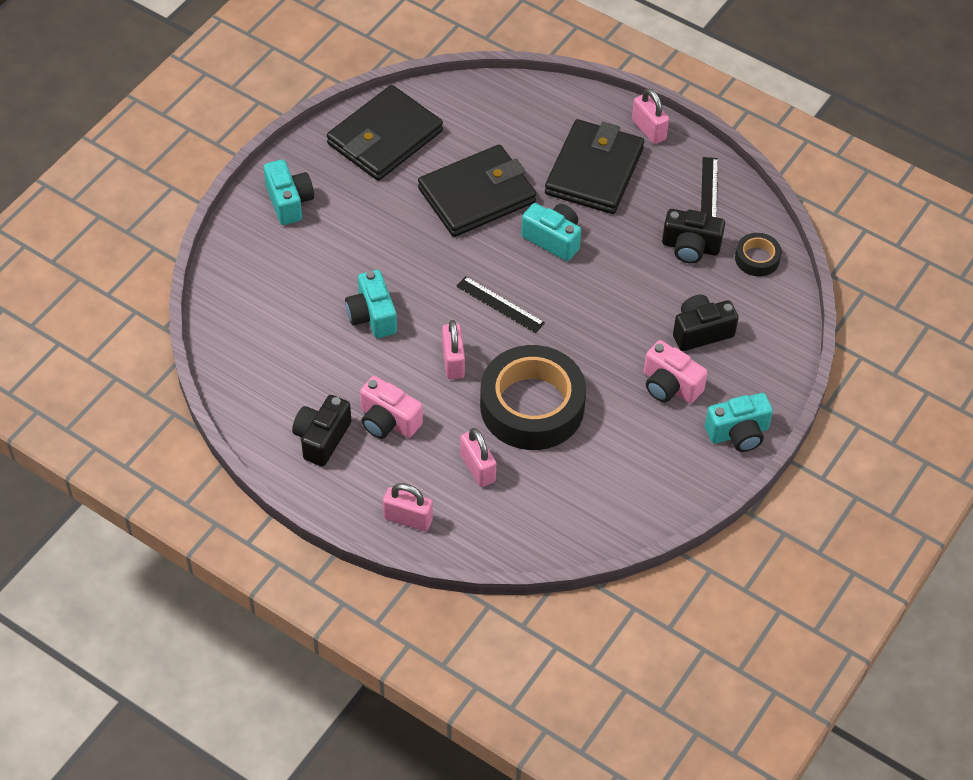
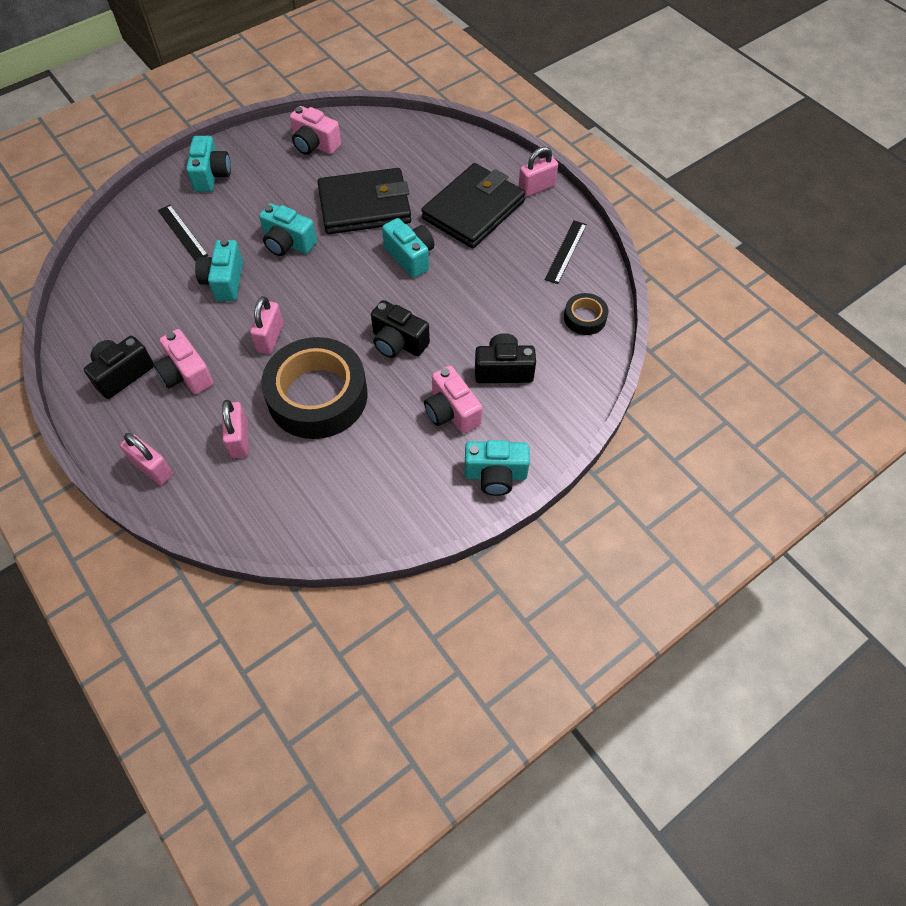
camera: 20 degrees right, 5 degrees up
black wallet [327,85,443,181] -> pink camera [290,106,341,155]
black ruler [456,276,545,333] -> black ruler moved to [158,205,208,262]
pink padlock [632,88,669,144] -> pink padlock turned 75 degrees clockwise [518,147,558,197]
black camera [662,209,725,263] -> black camera moved to [371,300,430,358]
none -> turquoise camera [259,203,317,256]

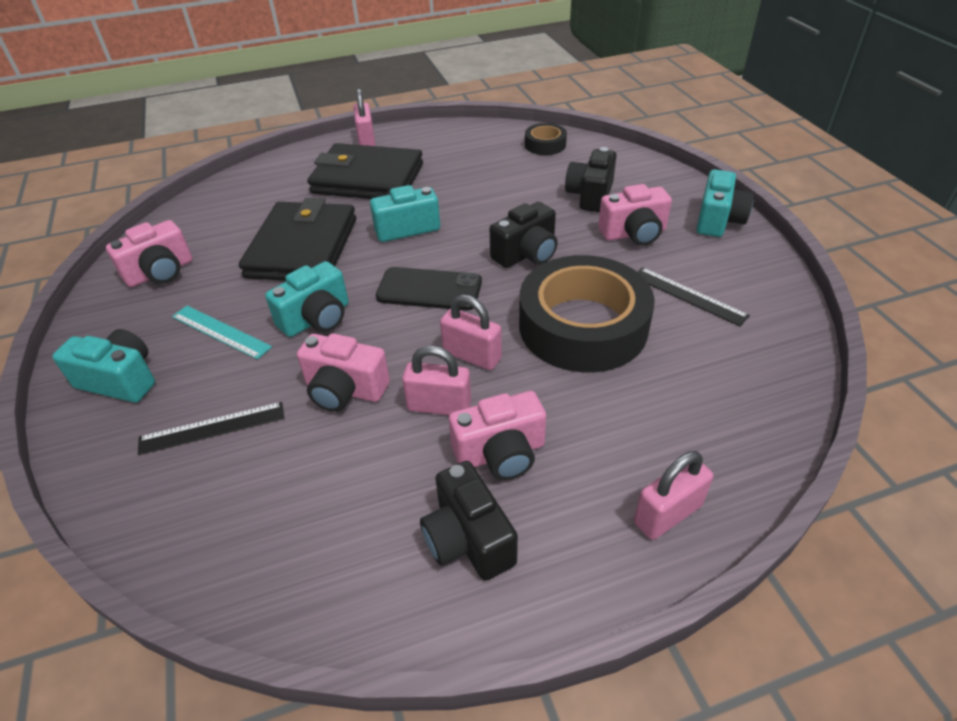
camera: 70 degrees left, 15 degrees down
turquoise camera [195,239,243,301] -> pink camera [297,333,390,412]
pink padlock [222,400,249,458] -> pink padlock moved to [402,346,471,415]
black wallet [422,163,525,248] -> black wallet turned 45 degrees counterclockwise [307,143,423,199]
black ruler [544,220,587,284] -> black ruler moved to [638,267,750,326]
none -> turquoise ruler [172,306,272,359]
none -> black phone [376,267,482,310]

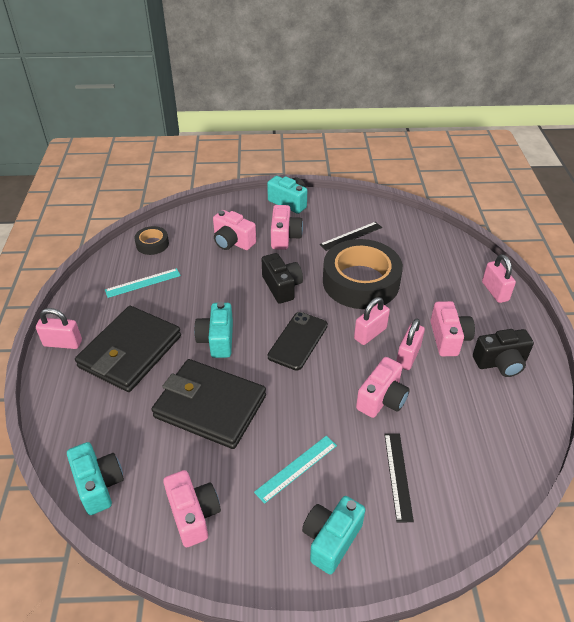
camera: 75 degrees left, 0 degrees up
turquoise camera [265,261,348,337] -> turquoise camera moved to [67,442,124,515]
black camera [565,147,616,212] -> pink camera [213,210,256,250]
none -> turquoise ruler [105,268,181,298]

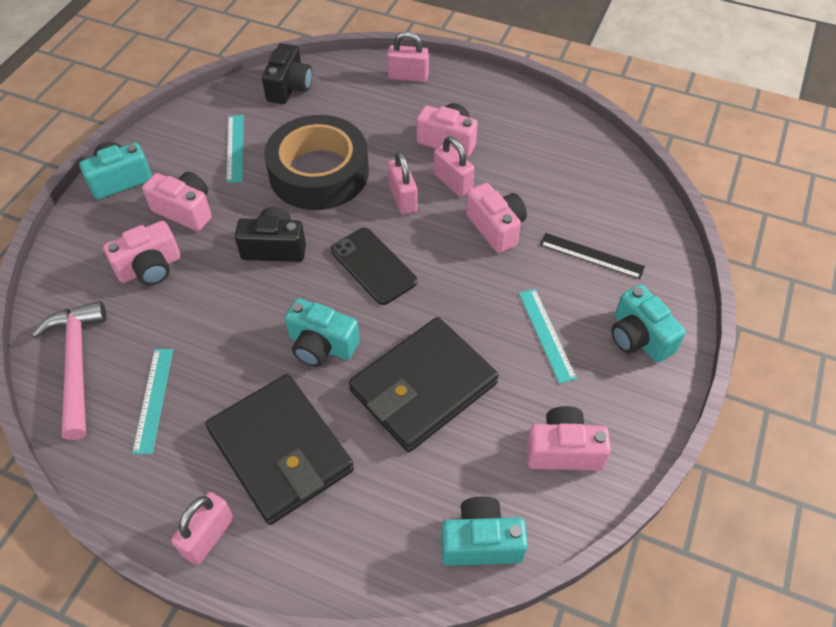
camera: 65 degrees left, 10 degrees up
black tape [134,226,169,255] -> pink hammer [32,301,106,440]
black ruler [320,222,382,251] -> turquoise ruler [226,115,244,183]
black camera [473,329,534,377] -> black camera moved to [262,43,312,104]

